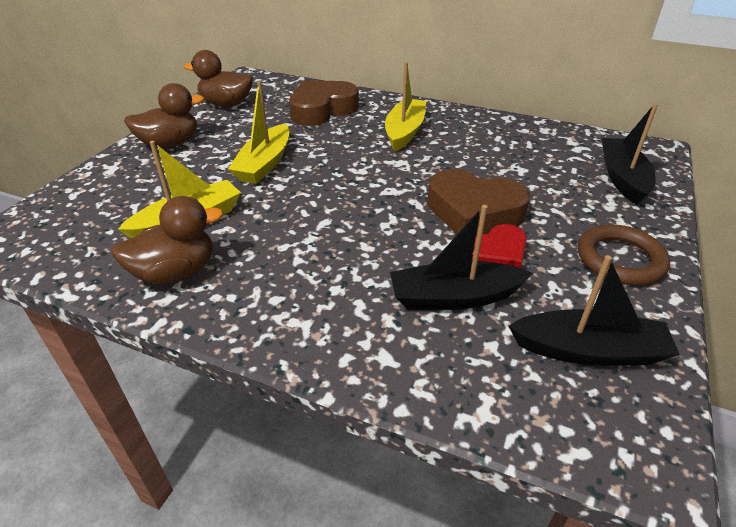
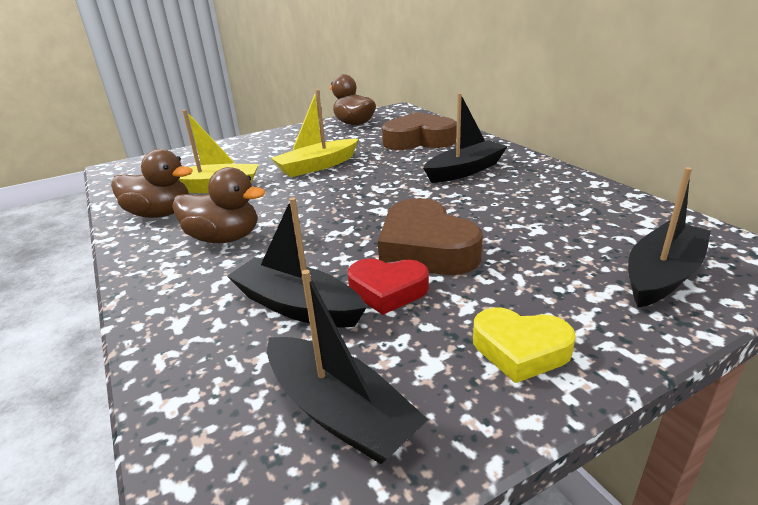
camera: 40 degrees right, 10 degrees down
brown duck [124,83,204,148] -> brown duck moved to [172,167,265,243]
yellow boat [385,62,426,151] -> black boat [423,93,508,183]
brown ring [578,224,670,286] -> yellow heart [473,307,576,383]

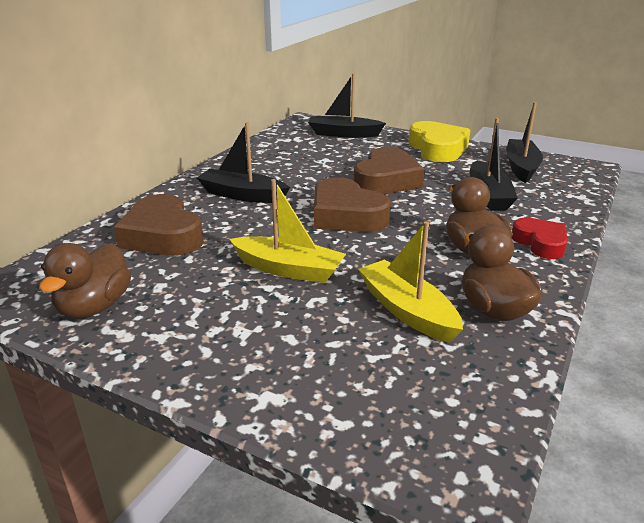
camera: 125 degrees left, 0 degrees up
red heart [348,258,429,315] -> red heart moved to [512,217,568,259]
yellow heart [473,307,576,383] -> yellow heart [409,121,470,162], size x1.59
none -> brown heart [314,177,391,232]

